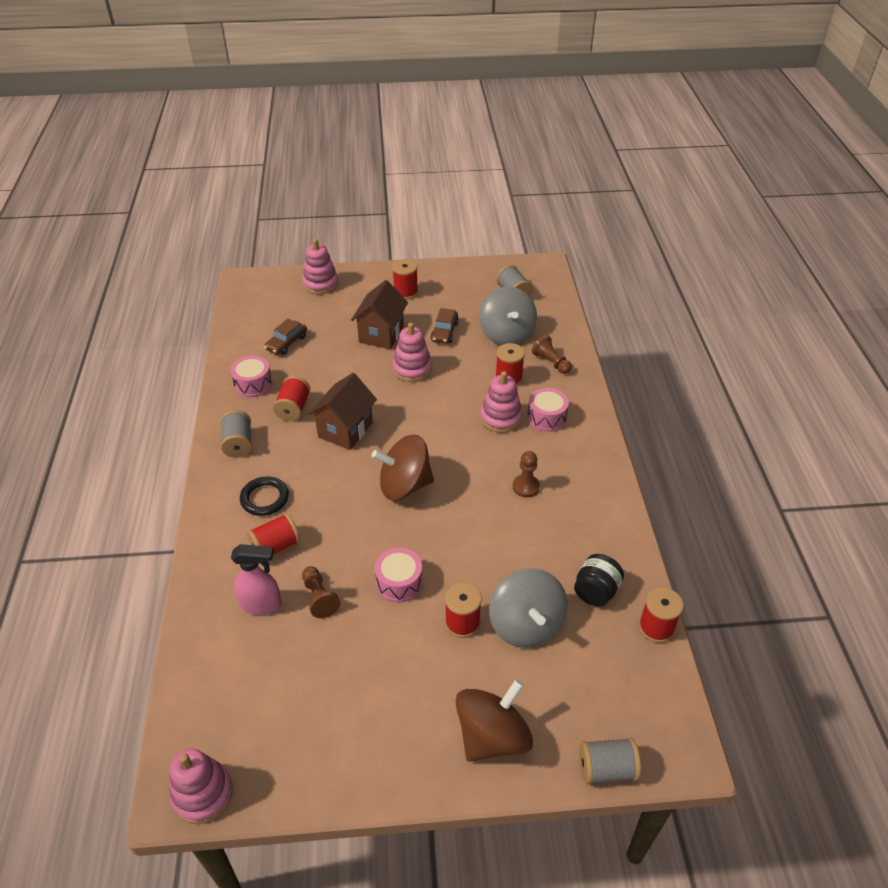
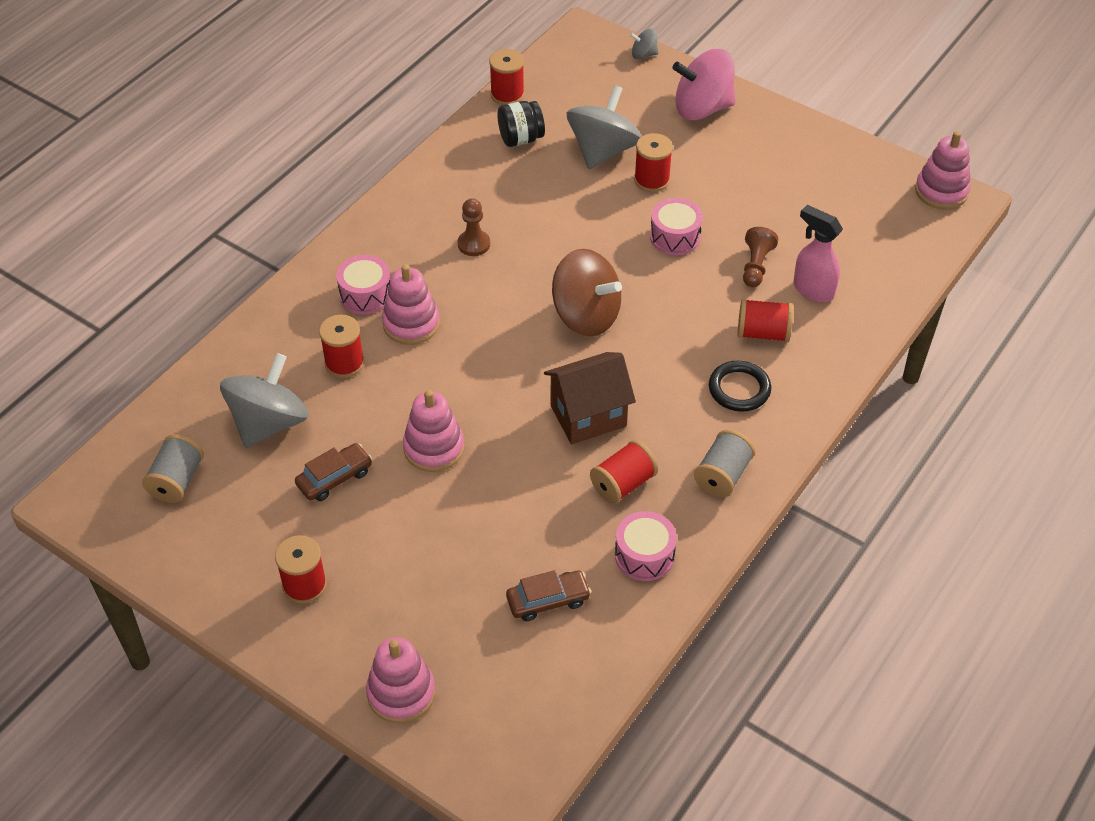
camera: 140 degrees left, 5 degrees up
brown house [351,280,408,349] -> none
brown spinning top [456,679,533,762] -> pink spinning top [672,49,736,120]
brown pawn [532,335,572,374] -> none
grey spool [579,737,641,785] -> grey spinning top [630,28,659,59]

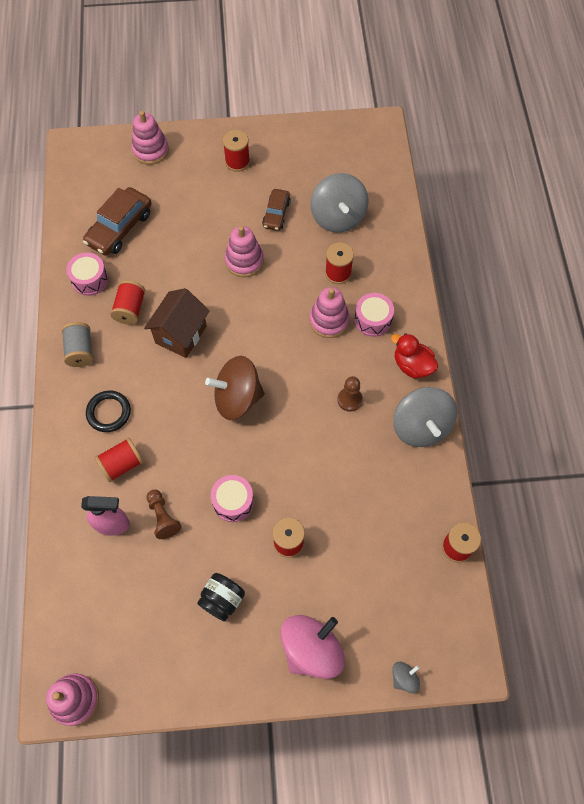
camera: 140 degrees right, 15 degrees up
grey spool [142,434,204,503] -> none
black jar [497,101,545,147] -> black jar moved to [197,573,245,622]
brown car [506,570,591,621] -> brown car [83,187,151,256], size x1.64
grey spinning top [567,85,642,169] -> grey spinning top moved to [393,387,457,447]
none -> red duck [391,333,438,379]

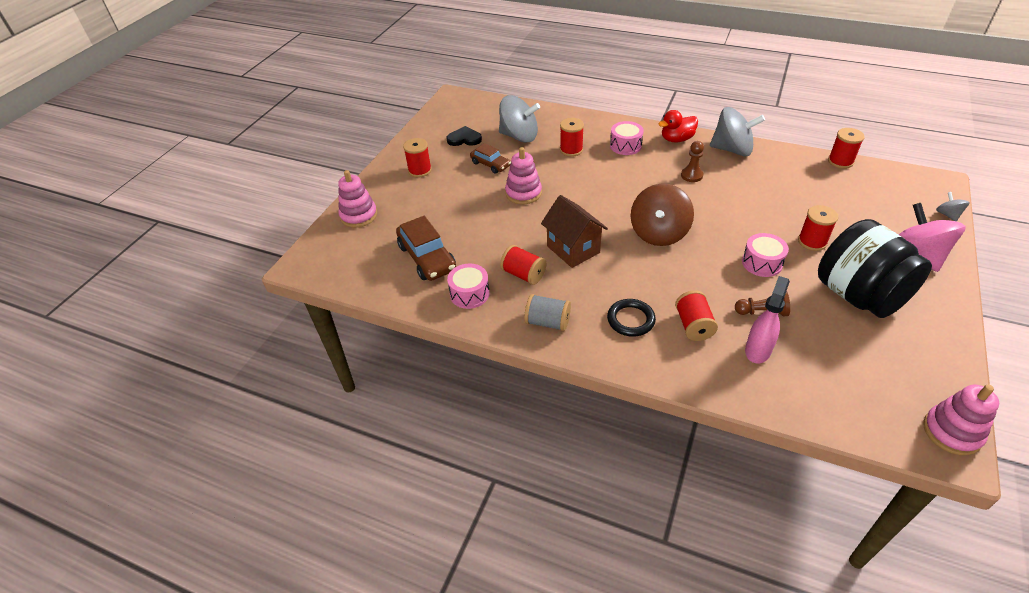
camera: 60 degrees left, 20 degrees down
black jar [197,573,245,622] -> black jar [818,219,932,318], size x2.11
pink stacking toy [309,287,350,338] -> none
none -> black heart [446,126,482,146]

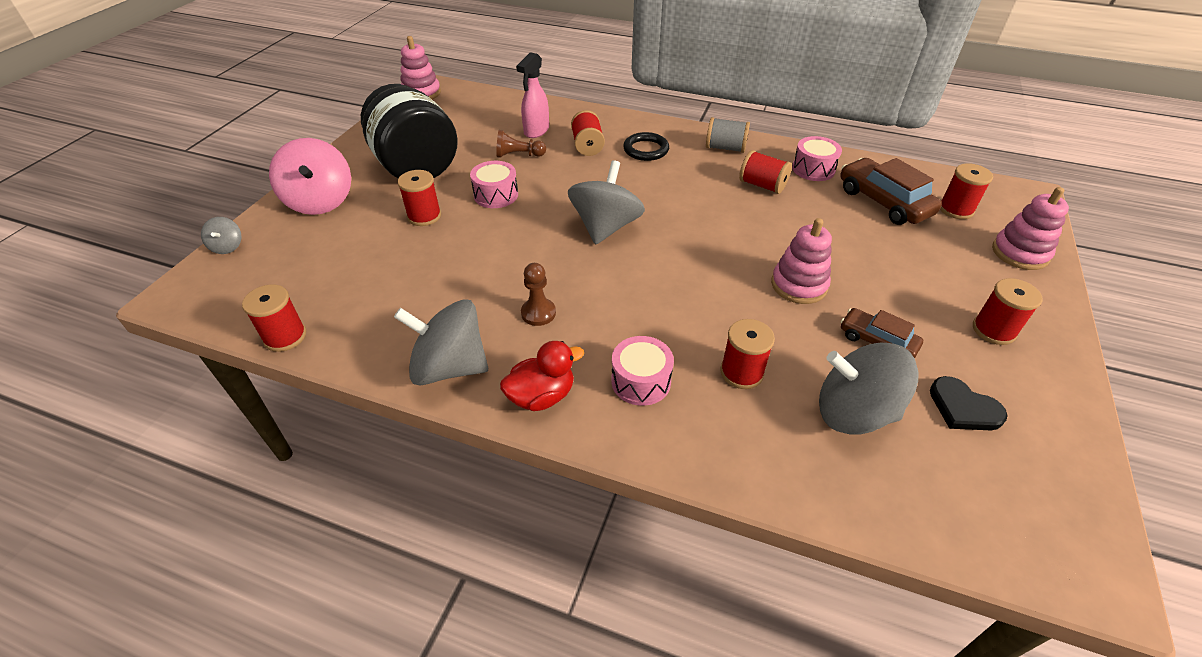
camera: 175 degrees right, 0 degrees up
black heart [446,126,482,146] -> black heart turned 45 degrees clockwise [930,376,1008,430]
brown house [541,195,608,268] -> none
brown spinning top [631,183,694,246] -> grey spinning top [568,160,645,245]
none -> red spool [940,163,993,219]

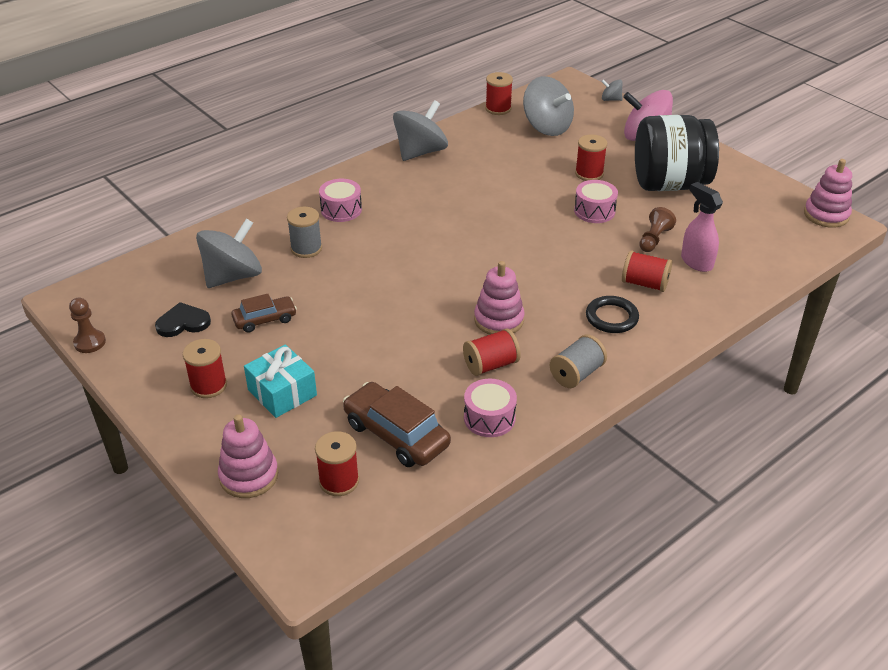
camera: 120 degrees right, 5 degrees down
red duck [500,341,584,411] -> none
brown pawn [521,263,556,326] -> brown pawn moved to [69,298,106,353]
grey spinning top [568,160,645,245] -> grey spinning top moved to [523,76,574,136]
red spool [720,319,775,389] -> grey spool [287,207,322,258]
pink stacking toy [771,218,832,304] -> pink stacking toy moved to [474,261,525,335]
brown car [840,158,942,225] -> brown car turned 135 degrees counterclockwise [343,382,451,467]
none -> turquoise gift [244,345,317,418]

